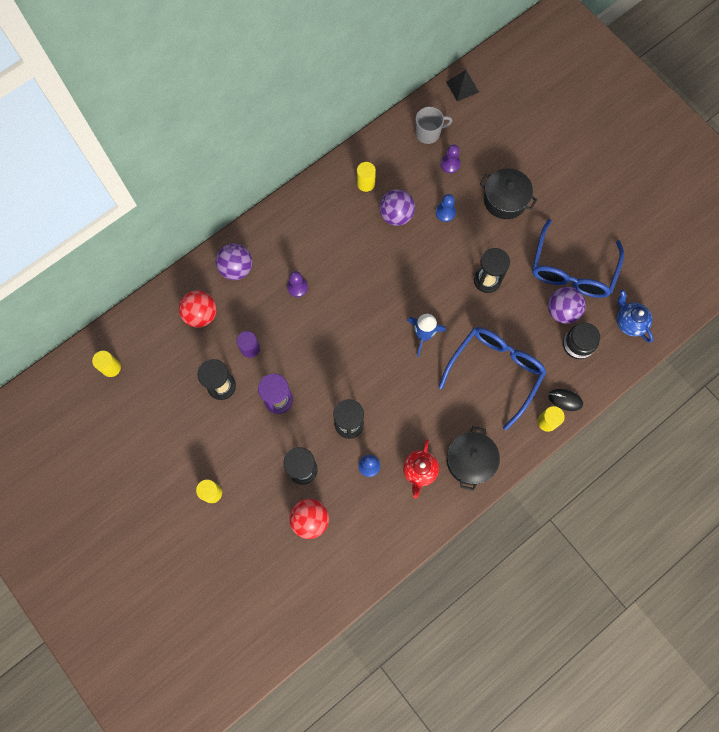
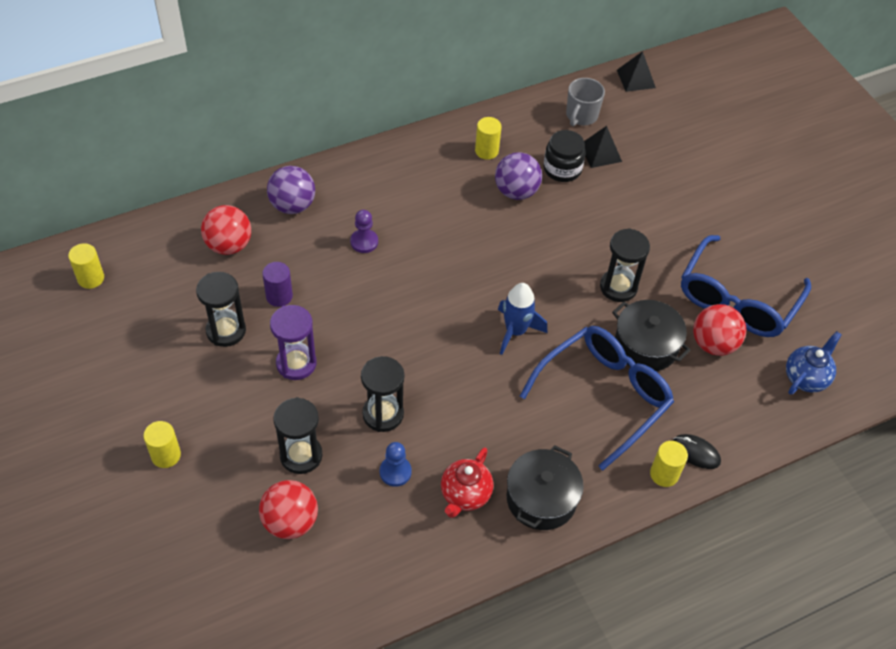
camera: 10 degrees right, 20 degrees down
grey mug [415,106,453,144] -> grey mug turned 120 degrees clockwise [566,78,605,126]
blue pawn [436,194,456,222] -> none
purple pawn [441,144,461,173] -> black pyramid [584,126,622,168]
black pot [480,168,537,219] -> black pot moved to [612,300,691,371]
purple ball [548,287,586,324] -> red ball [693,304,746,356]
black jar [563,323,600,359] -> black jar moved to [543,130,586,182]
blue teapot [617,290,653,343] -> blue teapot turned 60 degrees clockwise [786,331,842,395]

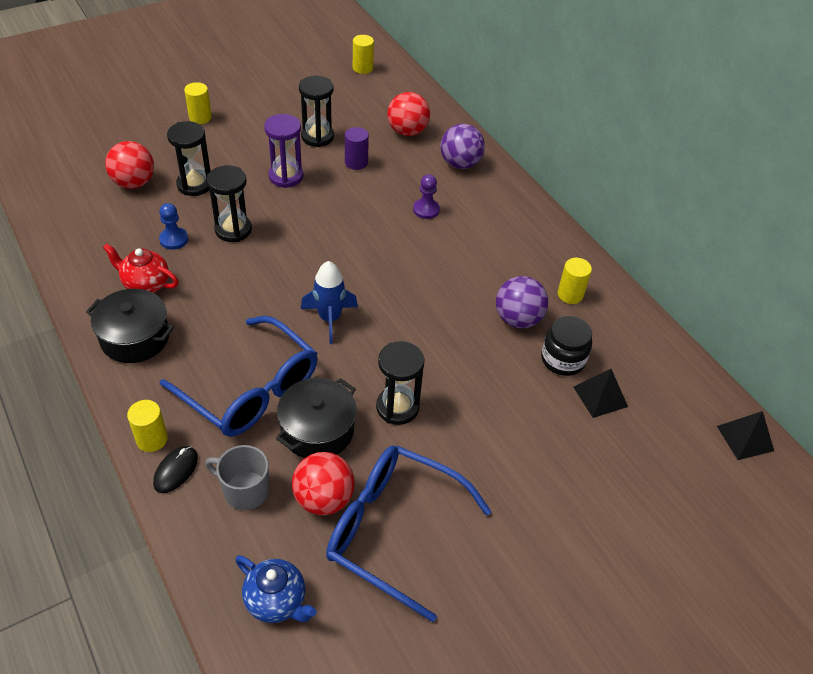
camera: 85 degrees right, 5 degrees down
grey mug [566,78,605,126] -> grey mug moved to [205,445,269,510]

